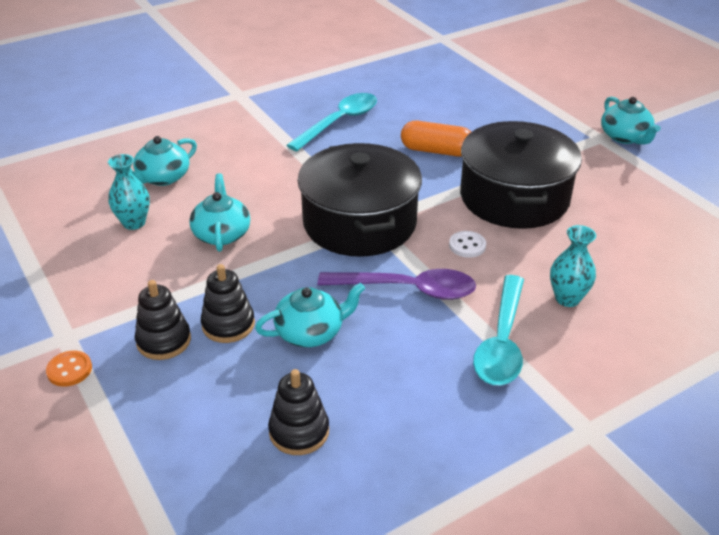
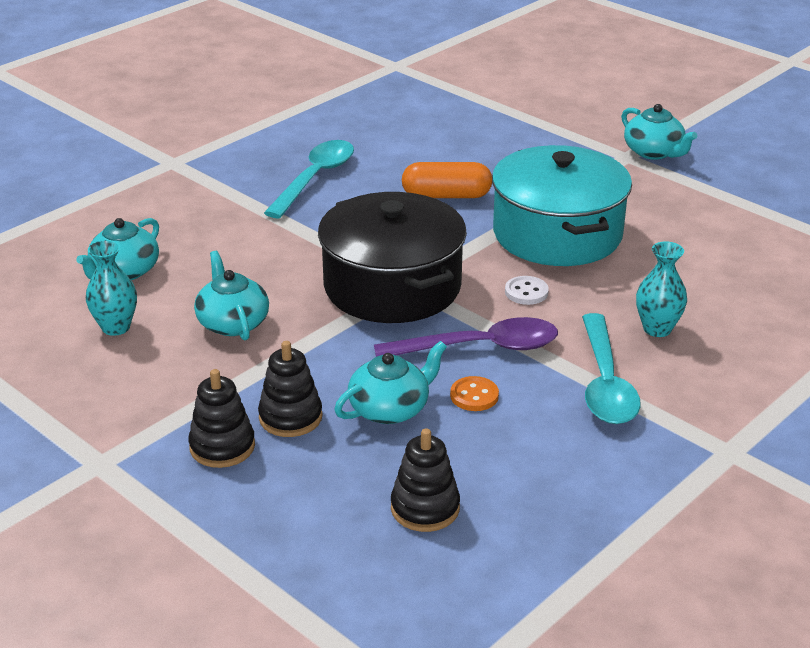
camera: 15 degrees left, 5 degrees down
orange button [46,350,92,387] -> orange button moved to [450,376,499,411]
black pot [460,121,582,229] -> turquoise pot [492,145,632,266]

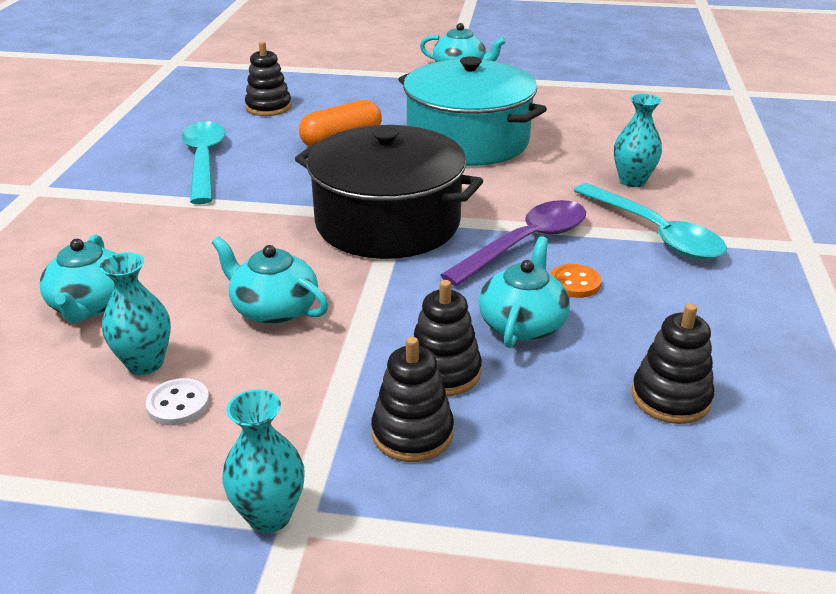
camera: 35 degrees left, 0 degrees up
white button [505,276,549,305] -> white button moved to [146,378,210,426]
none -> turquoise vase [222,389,305,533]
none -> black stacking toy [245,41,292,116]

